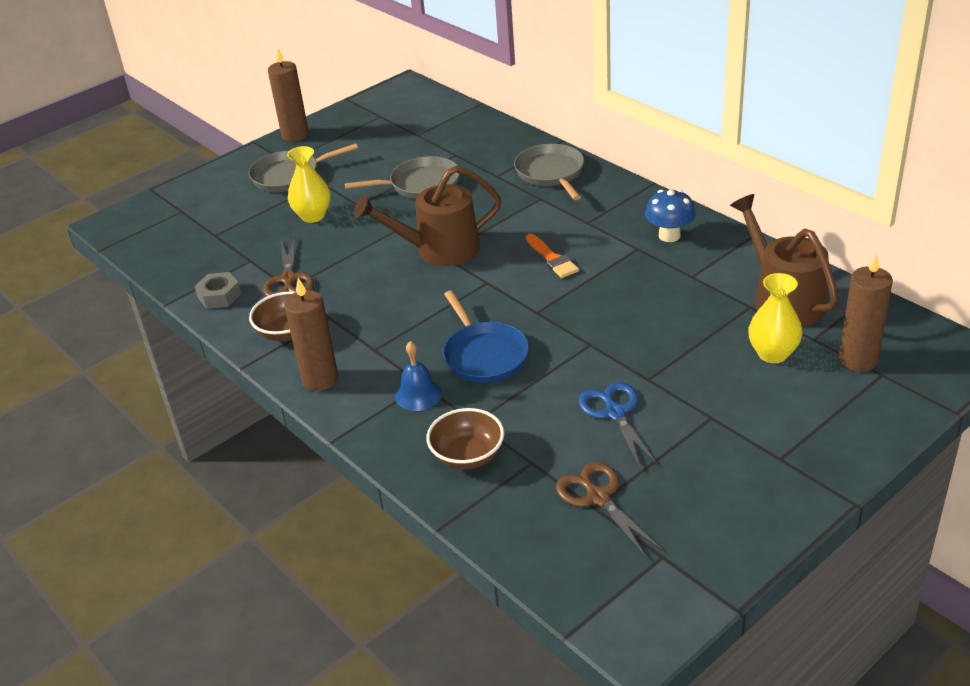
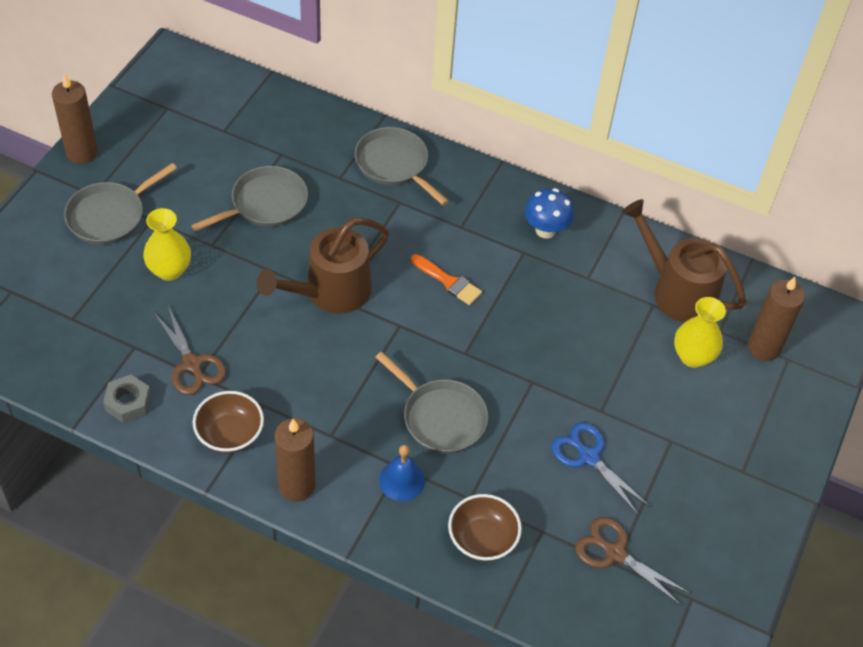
camera: 30 degrees left, 15 degrees up
blue pan [443,291,529,383] -> grey pan [375,351,488,454]

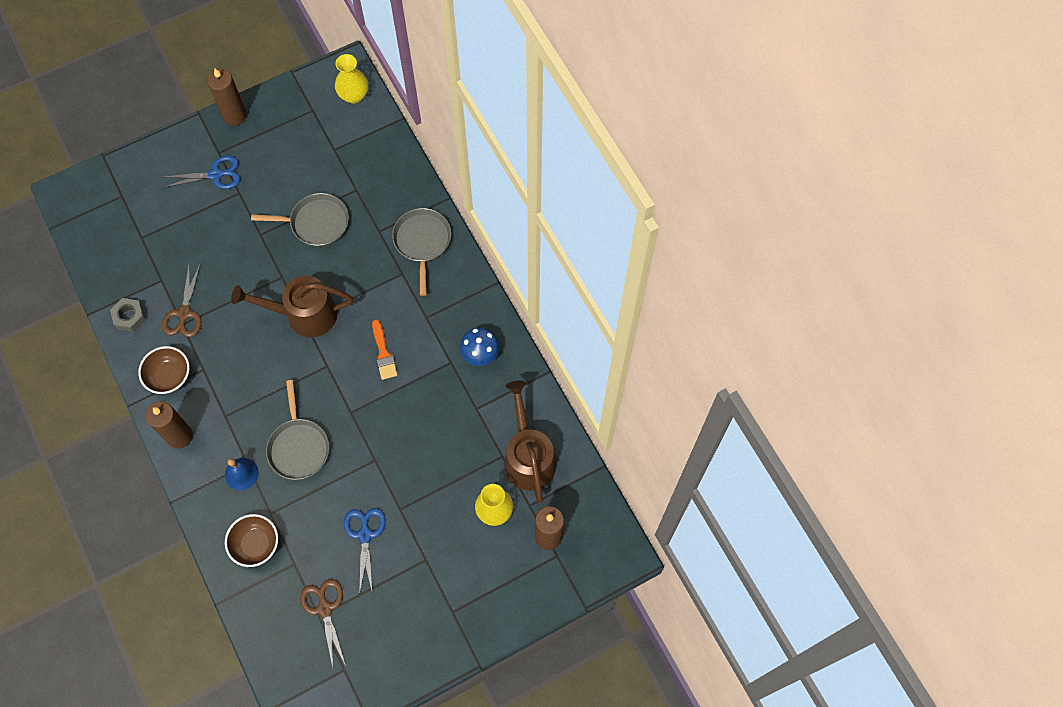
camera: 40 degrees right, 15 degrees up
grey pan [64,163,177,245] -> blue scissors [162,155,241,189]
yellow vase [143,208,191,281] -> yellow vase moved to [335,54,368,104]

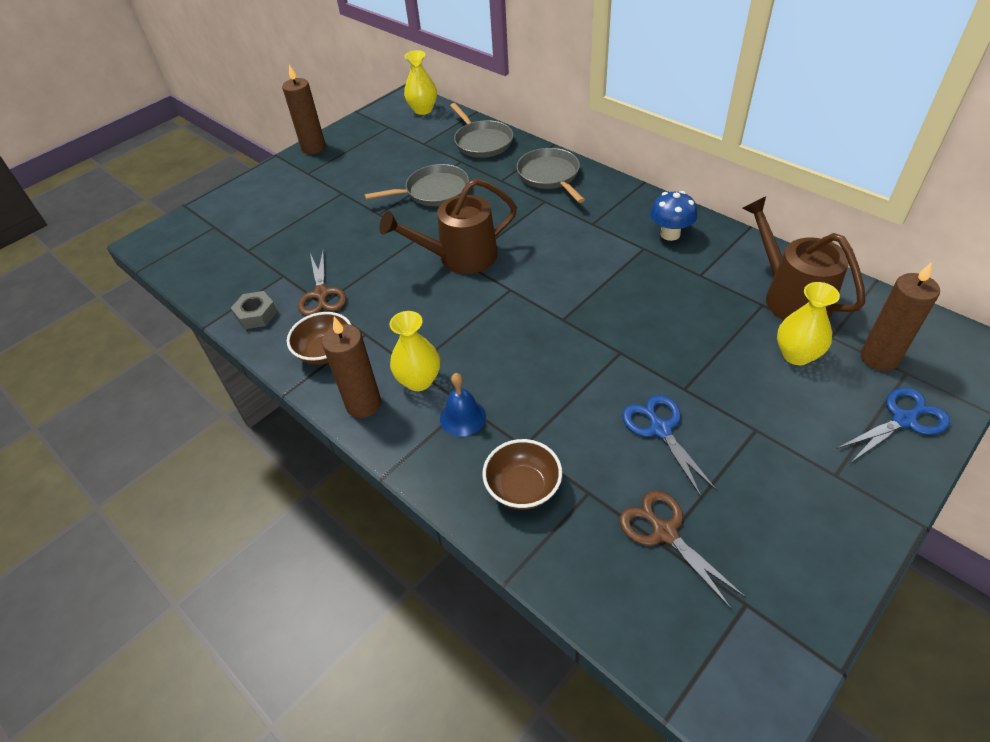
camera: 15 degrees left, 20 degrees down
blue scissors [162,155,241,189] -> blue scissors moved to [836,387,950,462]
grey pan [266,380,329,480] -> grey pan moved to [450,103,513,158]
orange brush [372,319,398,380] -> none
none -> yellow vase [389,311,440,391]

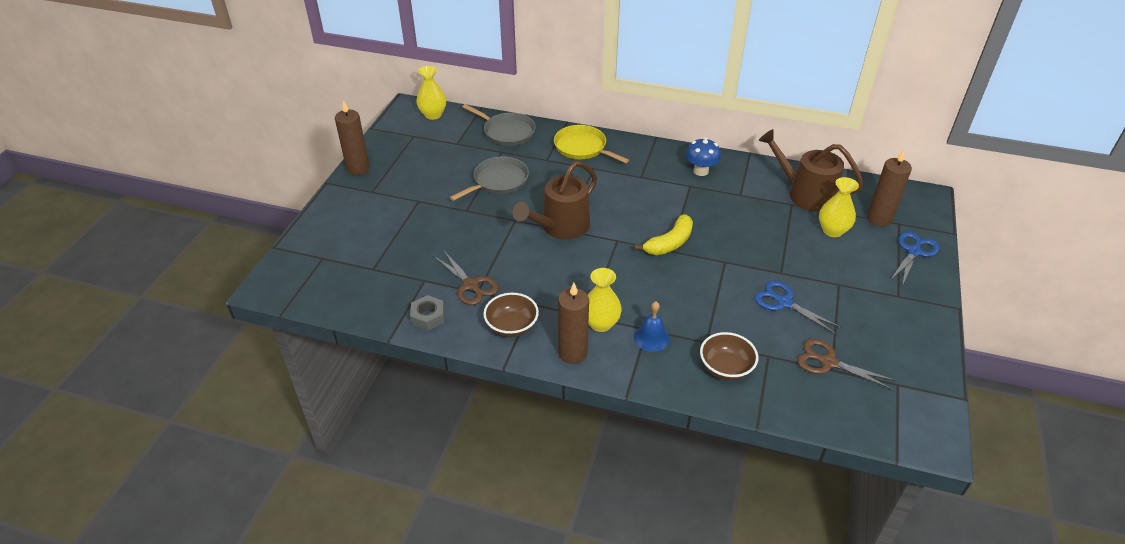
camera: 30 degrees left, 5 degrees down
grey pan [517,148,585,203] -> yellow pan [554,125,629,163]
none -> yellow banana [634,214,693,255]

